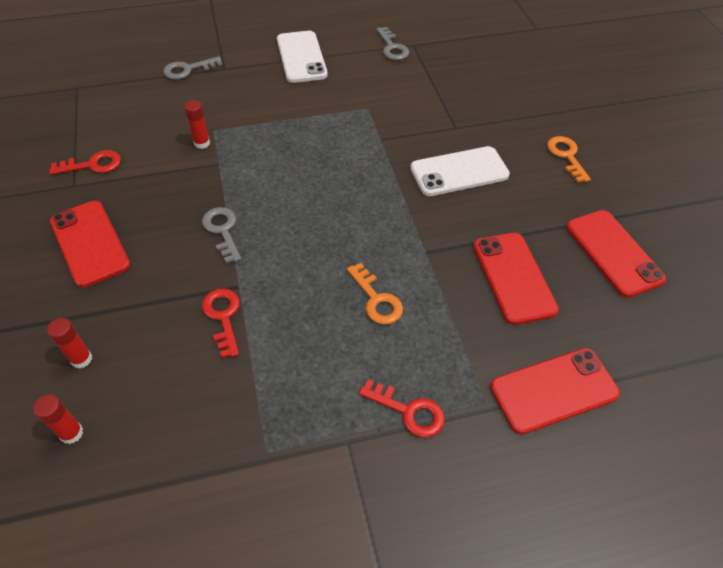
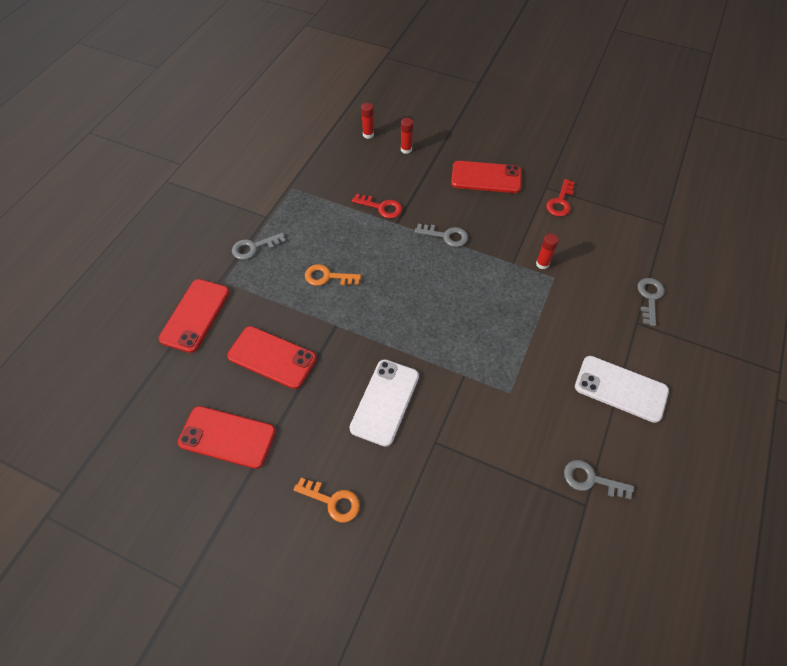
camera: 130 degrees right, 5 degrees up
red key [359,379,445,438] -> grey key [232,233,286,260]

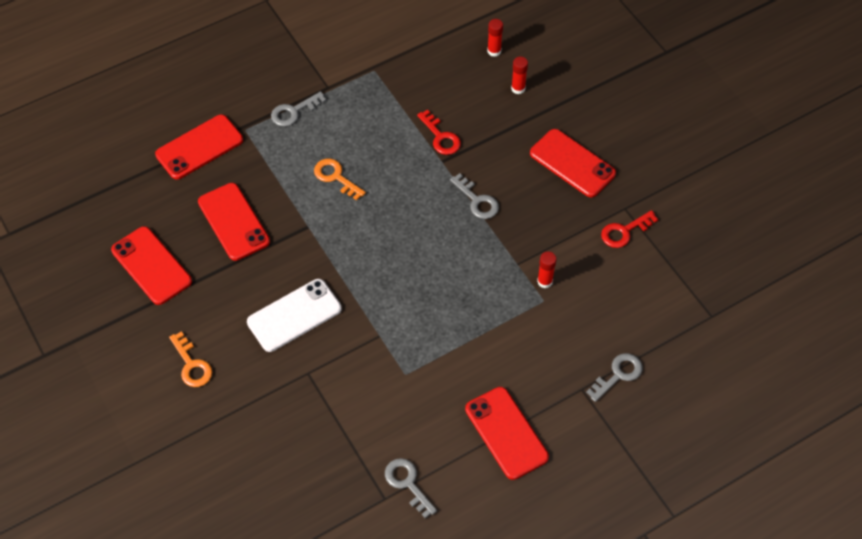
camera: 35 degrees right, 0 degrees up
grey key [232,233,286,260] -> grey key turned 45 degrees counterclockwise [271,91,326,127]
white phone [575,356,669,423] -> red phone [465,387,549,480]

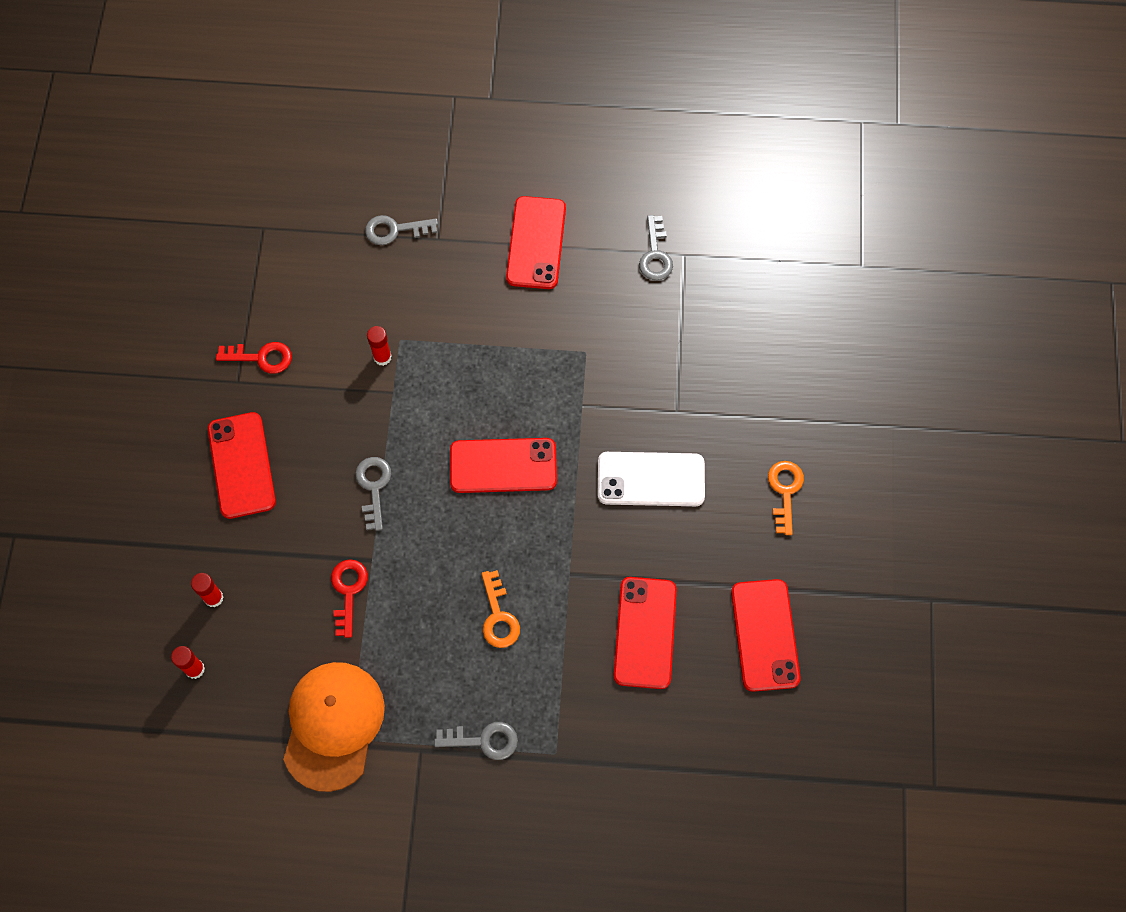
camera: 145 degrees left, 10 degrees up
red phone [155,114,243,180] -> red phone moved to [450,438,557,493]
none -> orange cap [283,662,385,792]

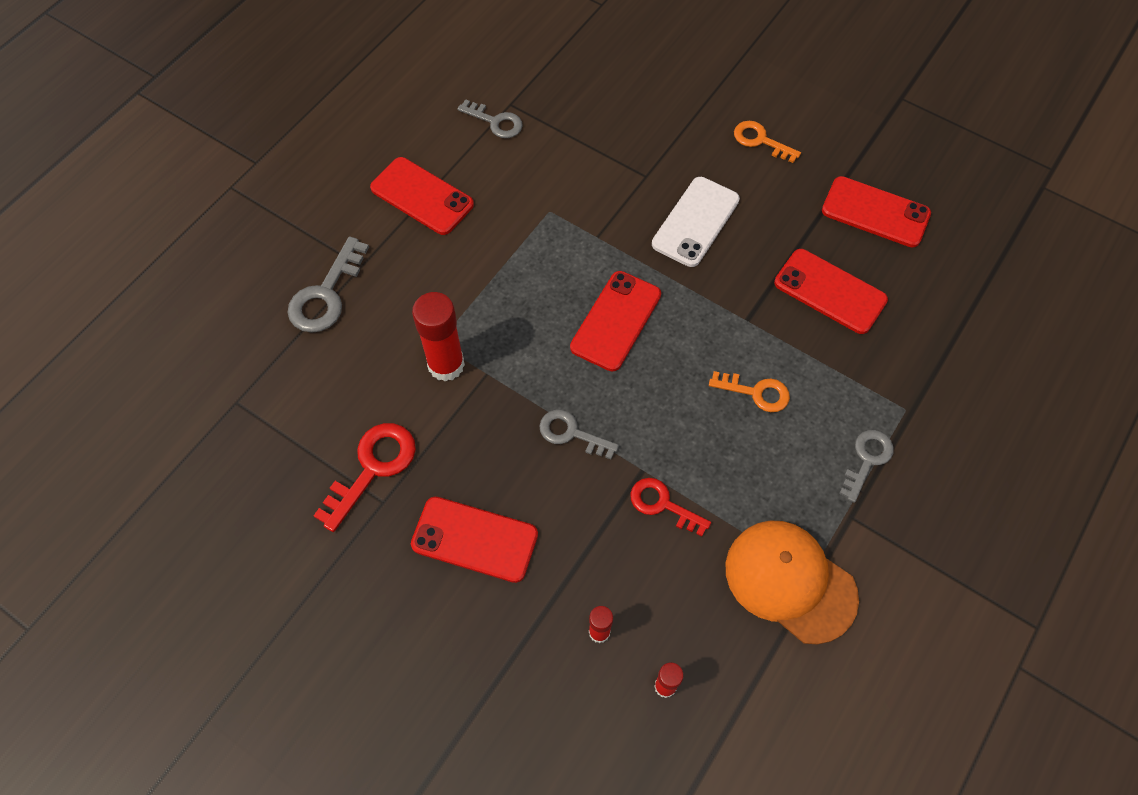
camera: 60 degrees left, 5 degrees down
red key [216,342,292,374] -> red key [313,423,416,532], size x1.51
grey key [365,215,438,245] -> grey key [287,236,369,333], size x1.51
red glue stick [367,326,392,366] -> red glue stick [412,292,465,382], size x1.92

